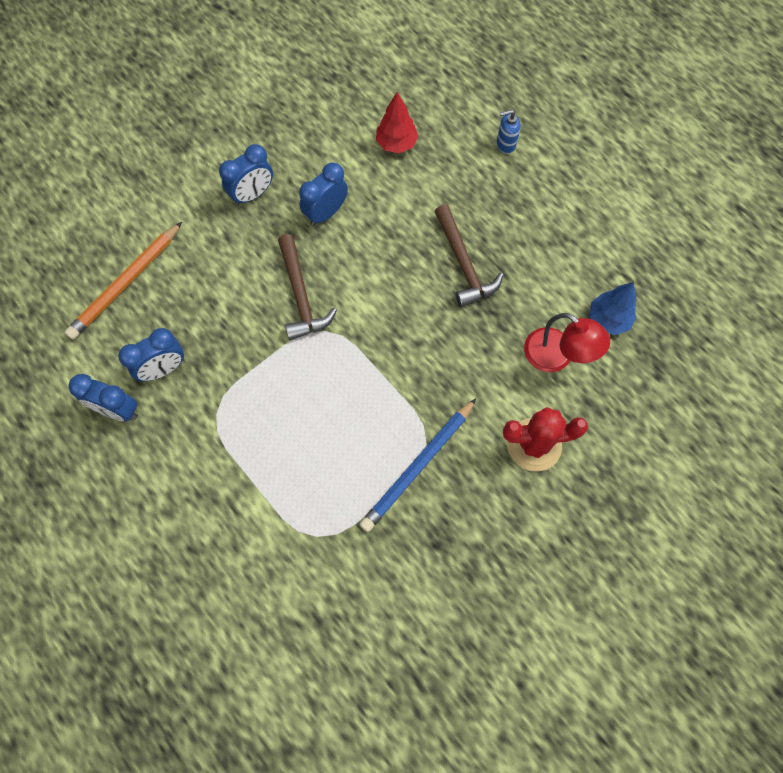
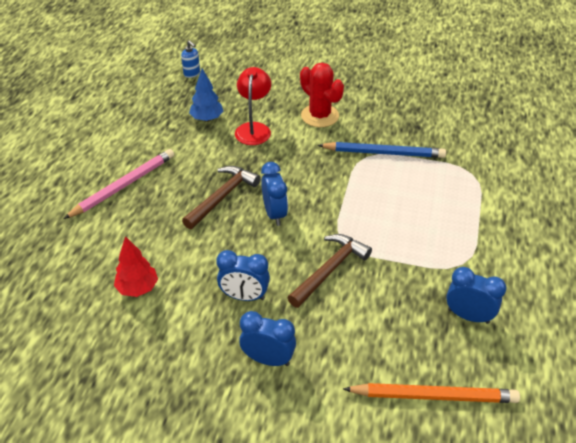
camera: 125 degrees left, 25 degrees down
blue clock [69,374,138,421] -> blue clock moved to [261,162,288,226]
blue soap dispenser [497,110,521,154] -> blue soap dispenser moved to [181,40,200,78]
none -> pink pencil [64,149,174,219]

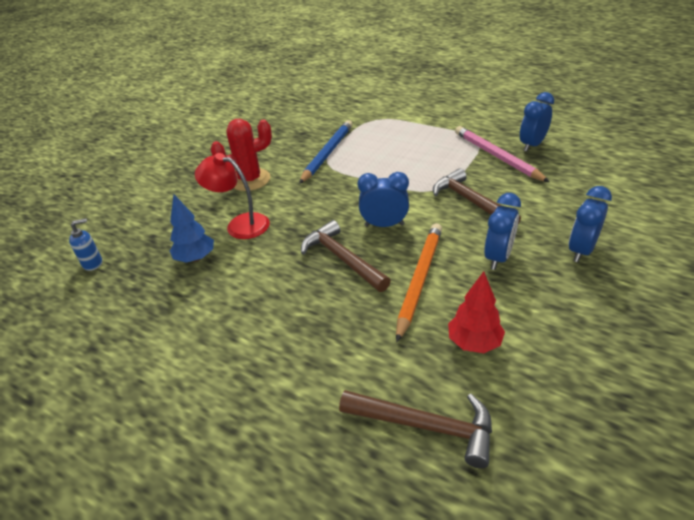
camera: 70 degrees left, 5 degrees down
pink pencil [64,149,174,219] -> pink pencil moved to [455,126,550,182]
orange pencil [343,383,520,403] -> orange pencil moved to [396,223,442,342]
none -> brown hammer [339,390,492,468]

